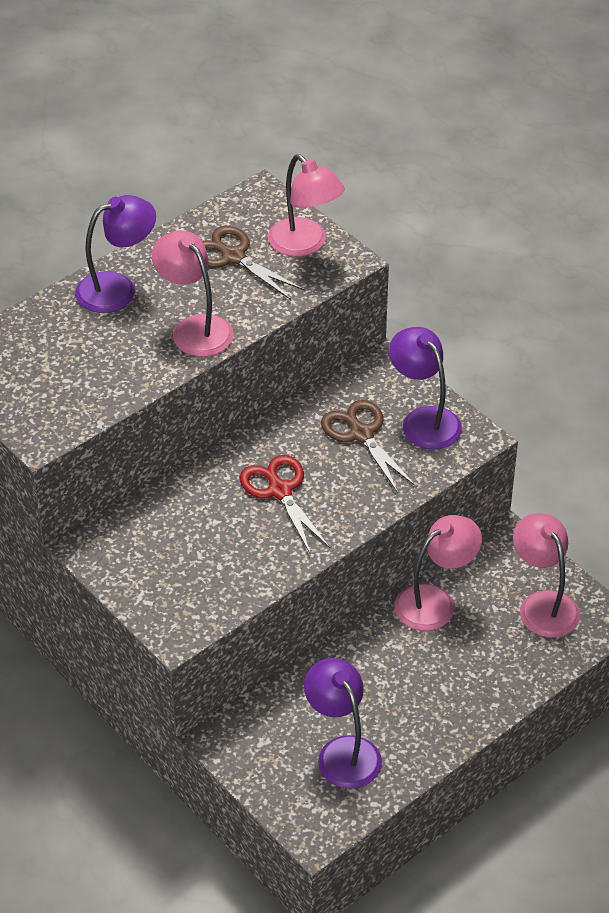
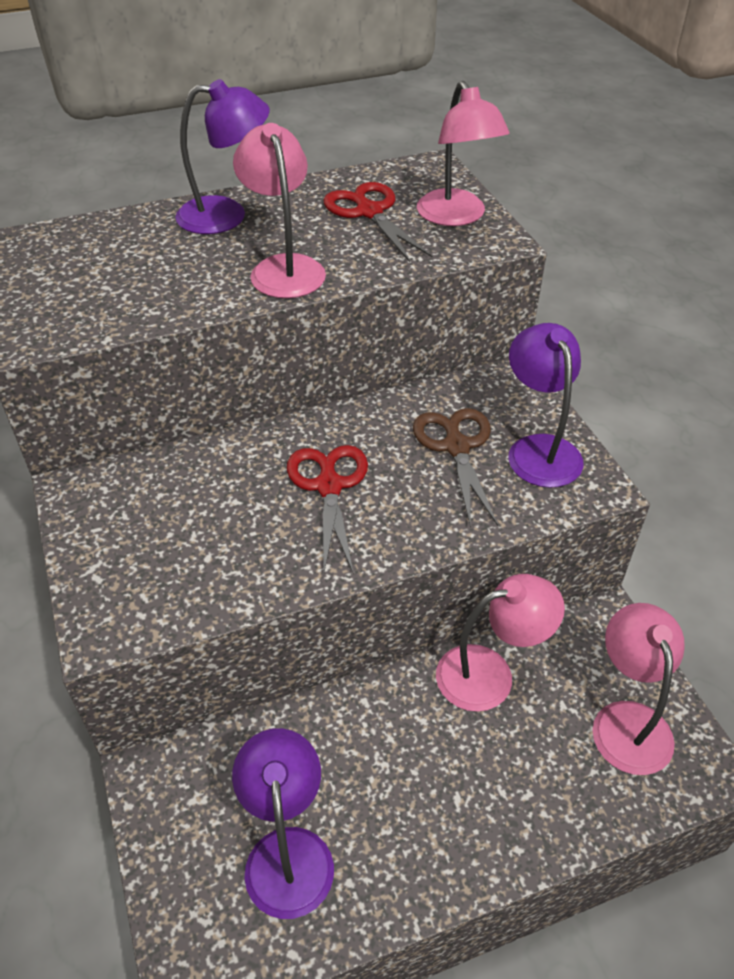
camera: 20 degrees right, 0 degrees up
brown scissors [202,226,305,300] -> red scissors [324,182,432,262]

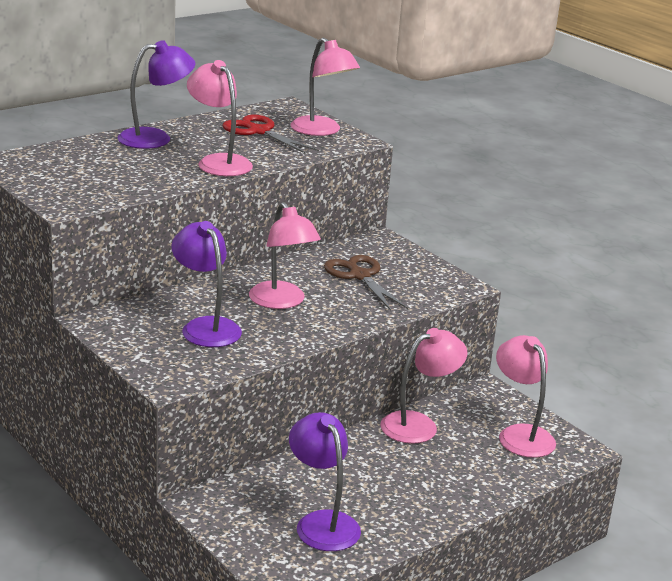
camera: 20 degrees left, 20 degrees down
red scissors [287,445,368,575] -> pink lamp [249,202,321,309]
purple lamp [508,323,583,488] -> purple lamp moved to [171,221,242,347]

